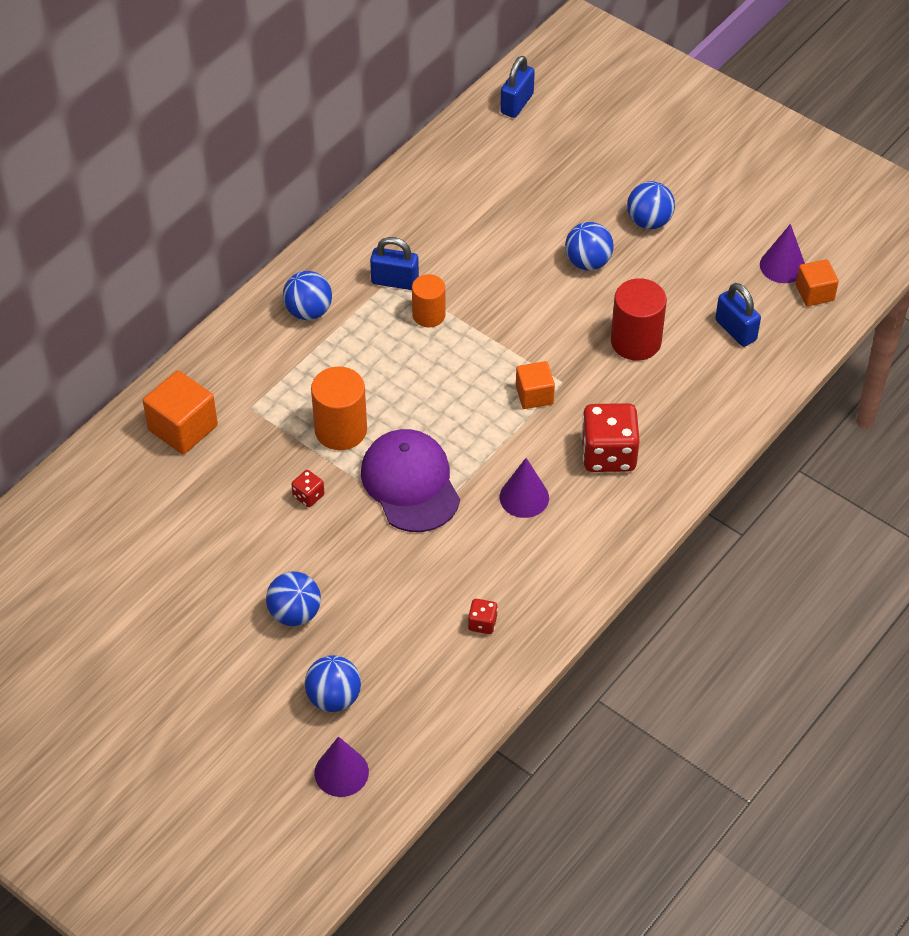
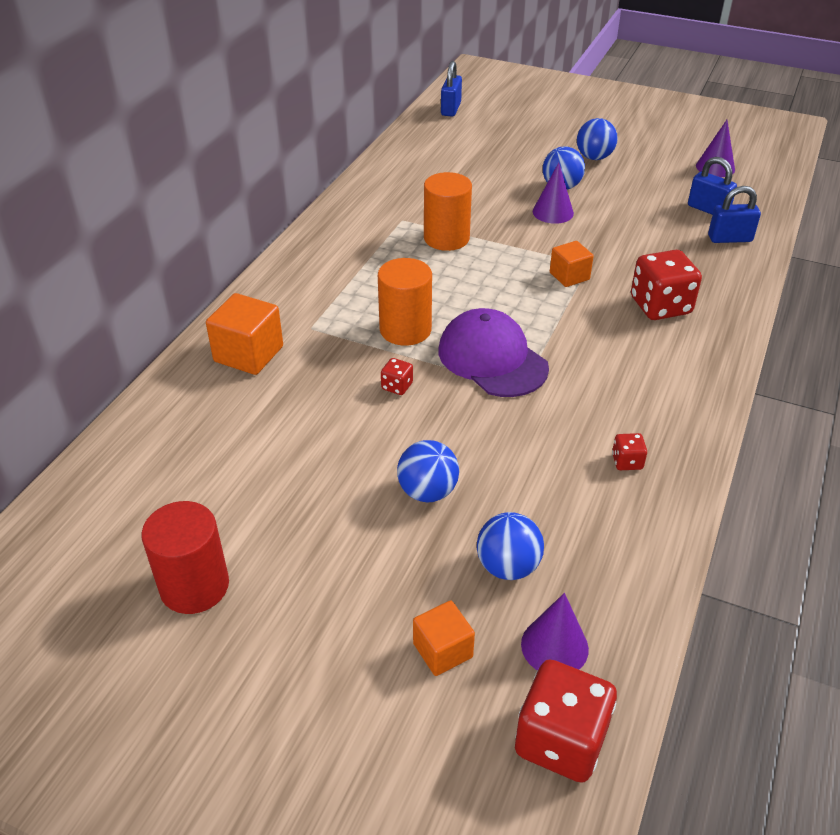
camera: 15 degrees left, 10 degrees down
blue ball [283,271,332,320] -> none
blue padlock [370,237,419,290] -> blue padlock moved to [708,186,761,243]
orange cylinder [412,274,445,327] -> orange cylinder [424,172,472,251], size x1.53
purple cone [500,458,549,518] -> purple cone moved to [533,162,574,224]
red cylinder [611,278,667,361] -> red cylinder moved to [141,501,229,614]
orange cube [796,259,839,306] -> orange cube moved to [413,601,475,676]
none -> red dice [515,660,617,783]

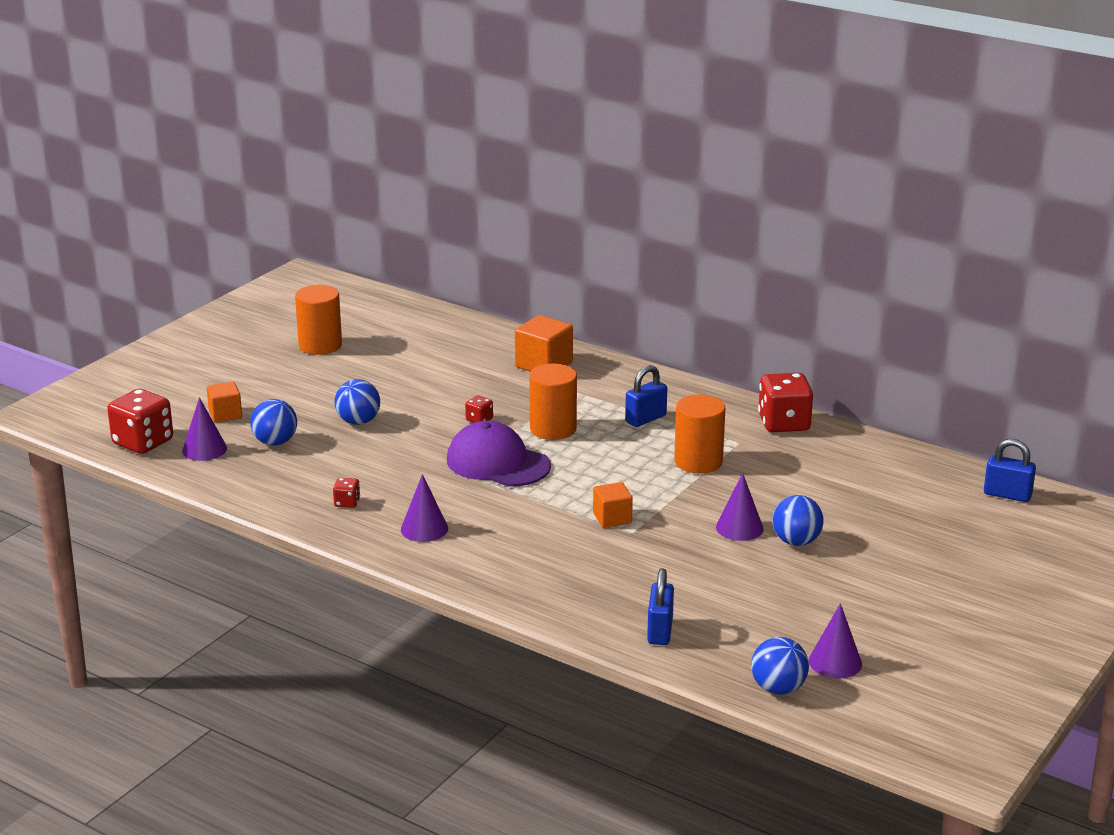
camera: 100 degrees right, 15 degrees down
red cylinder [141,501,229,614] -> orange cylinder [295,285,342,355]
purple cap [439,308,549,397] -> purple cap turned 120 degrees counterclockwise [447,421,551,487]
blue ball [577,118,618,160] -> blue ball moved to [751,637,809,695]
red dice [631,250,702,320] -> red dice moved to [758,373,813,432]
blue padlock [688,157,737,215] -> blue padlock moved to [625,365,667,427]
none -> purple cone [401,474,448,542]

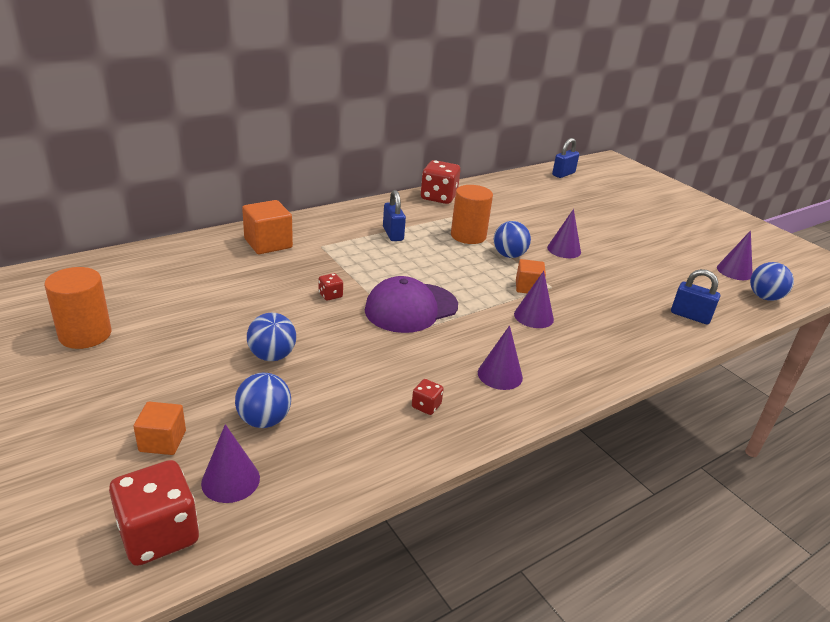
camera: 70 degrees left, 5 degrees up
orange cylinder [529,364,577,440] -> none
blue ball [772,495,824,546] -> blue ball moved to [493,221,531,258]
none -> purple cone [514,271,554,328]

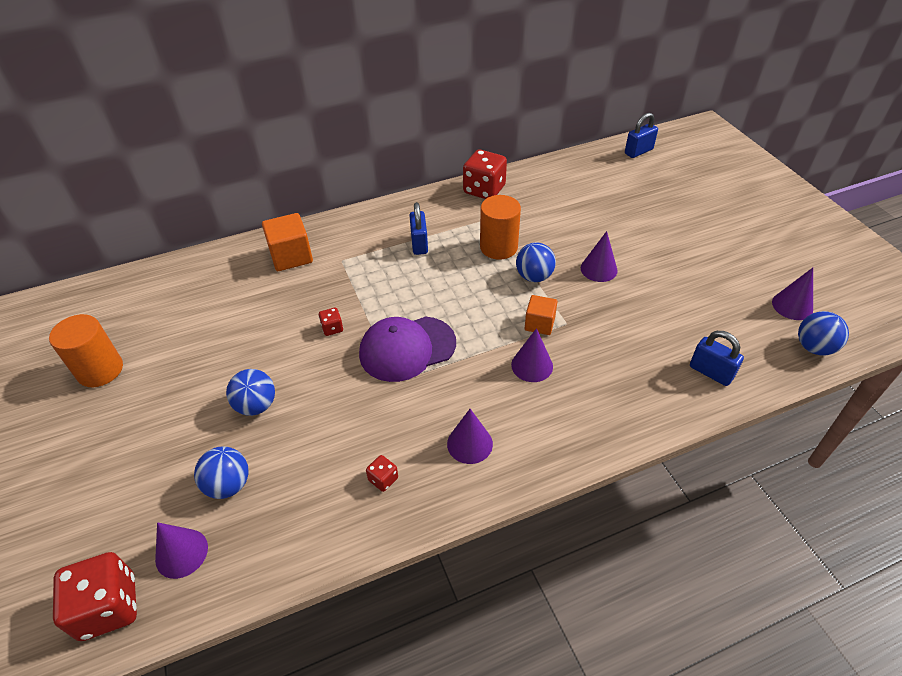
camera: 15 degrees right, 15 degrees up
orange cube [133,402,186,455] -> none

